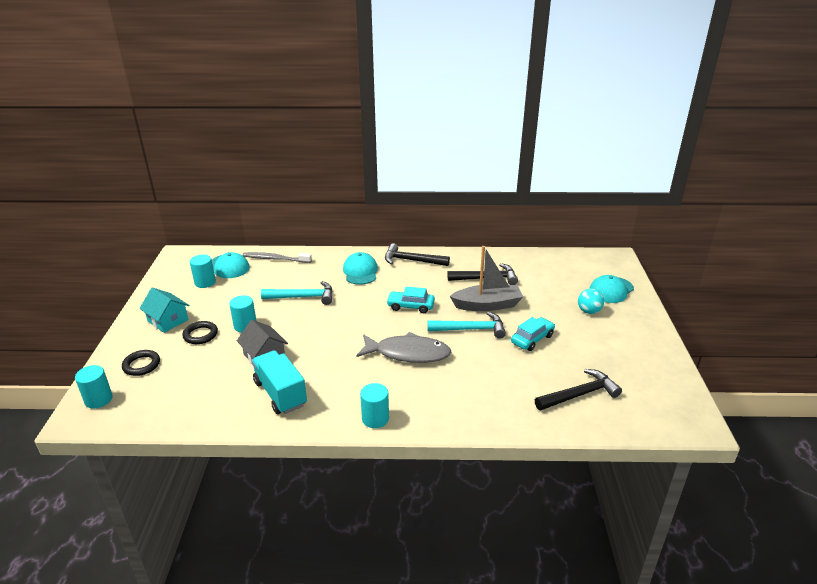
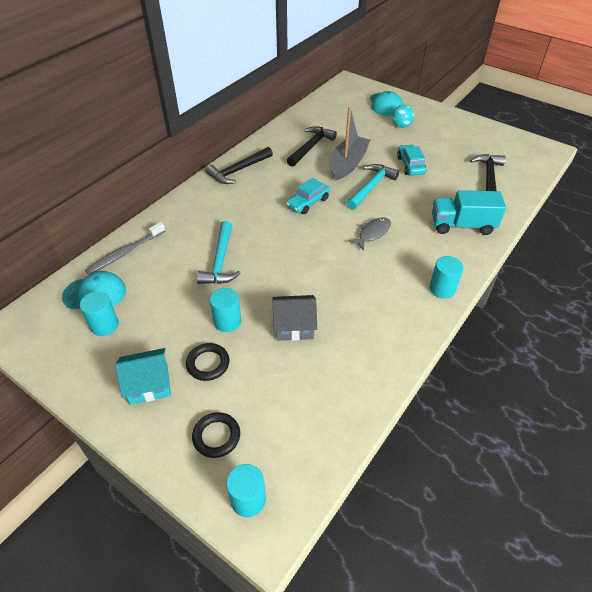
camera: 55 degrees left, 15 degrees up
turquoise truck [252,350,307,414] -> turquoise truck moved to [432,190,506,235]
turquoise hammer [261,281,333,305] -> turquoise hammer turned 150 degrees clockwise [197,221,240,284]
turquoise cap [343,252,378,285] -> none
grey fish [356,332,451,363] -> grey fish [348,218,391,251], size x0.58

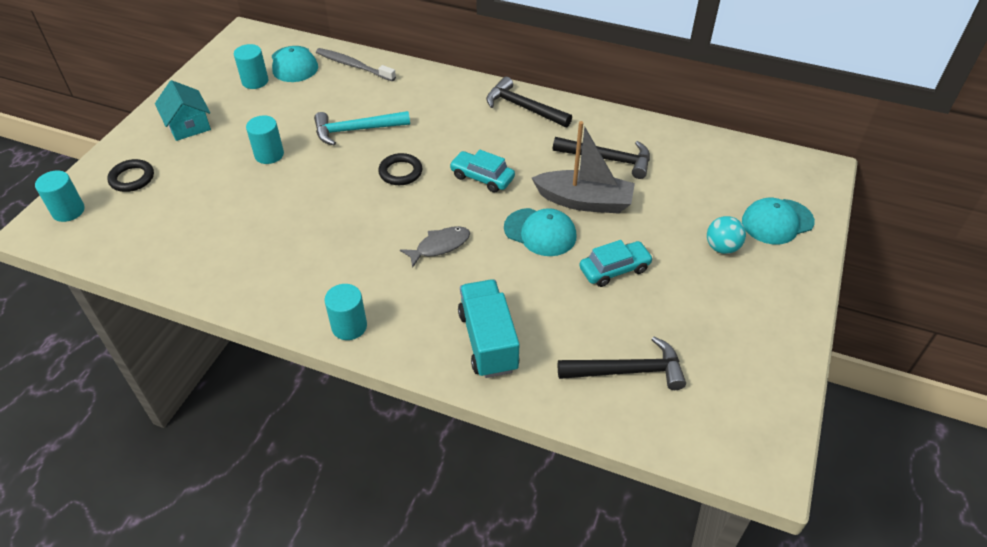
camera: 75 degrees right, 0 degrees up
black ring [186,343,229,381] -> black ring moved to [378,153,422,185]
grey house [273,295,317,341] -> none
turquoise hammer [347,164,399,210] -> turquoise cap [504,208,576,256]
grey fish [348,218,391,251] -> grey fish turned 60 degrees counterclockwise [400,226,470,268]

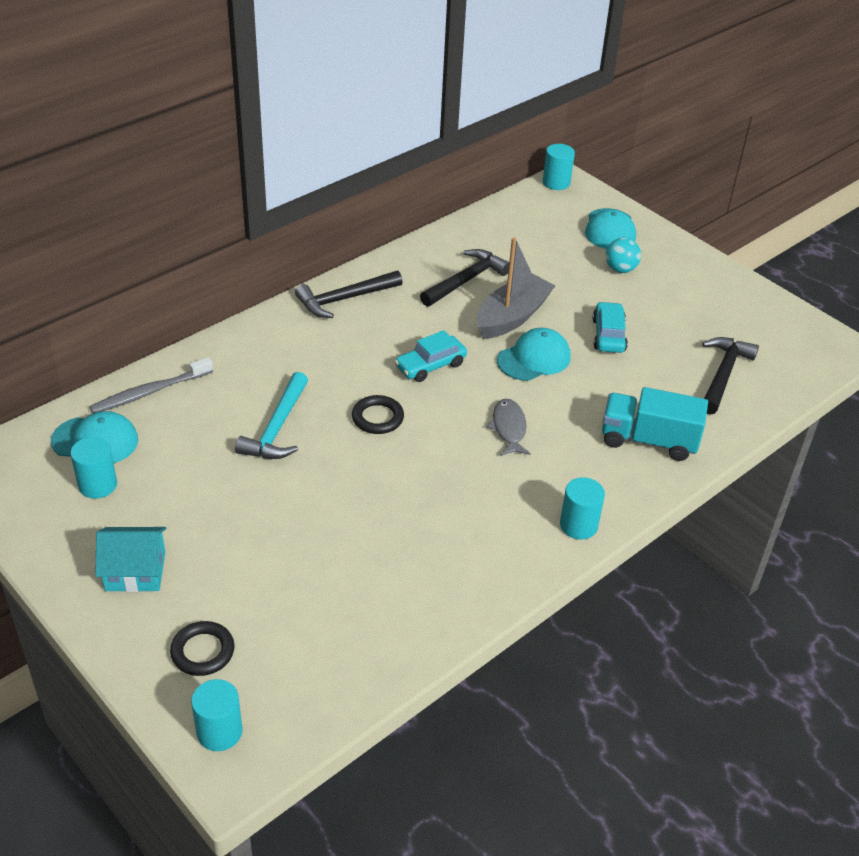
camera: 65 degrees left, 5 degrees down
turquoise cylinder [246,115,284,164] -> turquoise cylinder moved to [543,144,575,190]

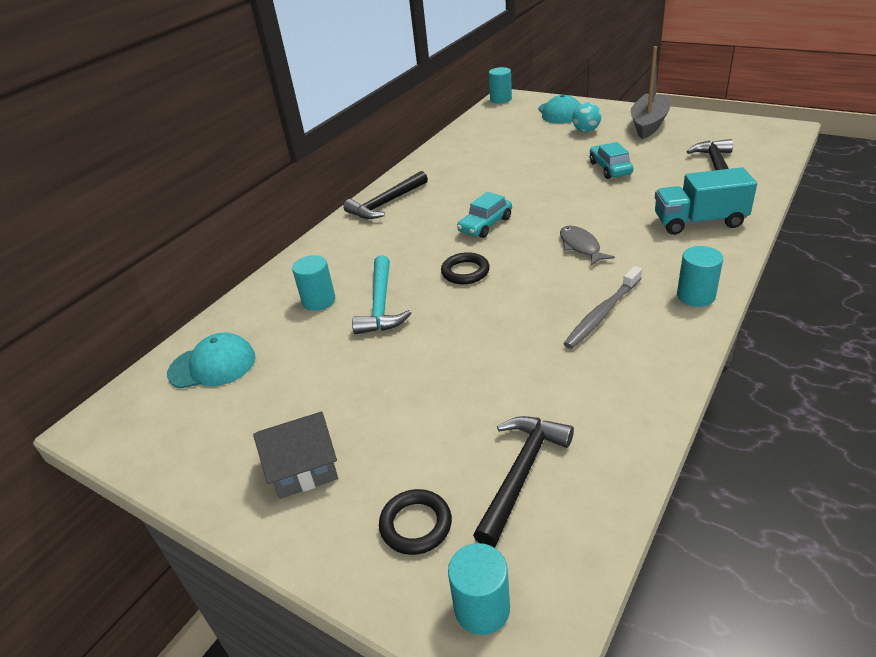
camera: 10 degrees left, 5 degrees down
turquoise cylinder [70,437,117,499] -> turquoise cylinder moved to [292,255,335,311]
grey toothbrush [90,357,213,413] -> grey toothbrush moved to [563,266,642,349]
turquoise house [95,527,167,592] -> grey house [253,411,338,499]
black hammer [420,249,509,307] -> black hammer moved to [473,416,574,548]
grey boat [477,237,556,339] -> grey boat moved to [631,46,670,139]
turquoise cap [497,328,571,381] -> none

